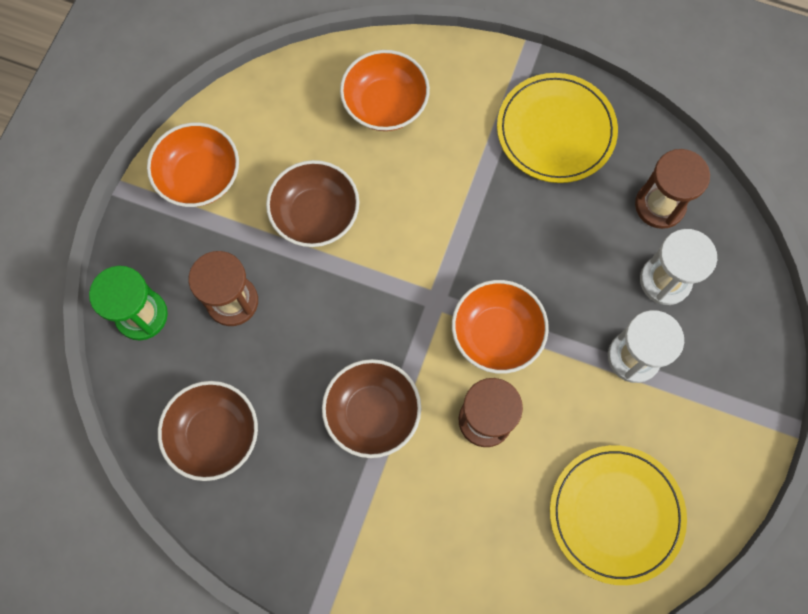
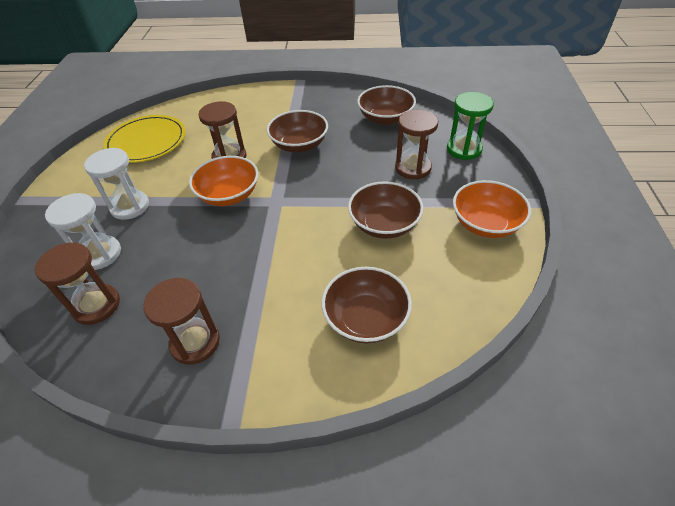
camera: 165 degrees right, 25 degrees down
orange bowl [340,50,430,131] -> brown bowl [322,267,412,343]
yellow plate [497,73,618,183] -> brown hourglass [143,278,220,365]

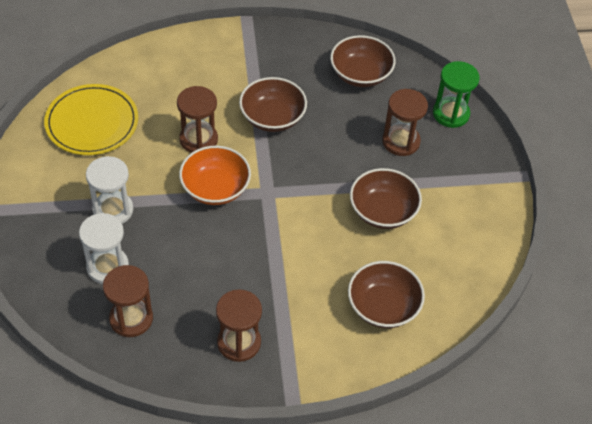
camera: 15 degrees left, 5 degrees up
orange bowl [453,180,531,238] -> none

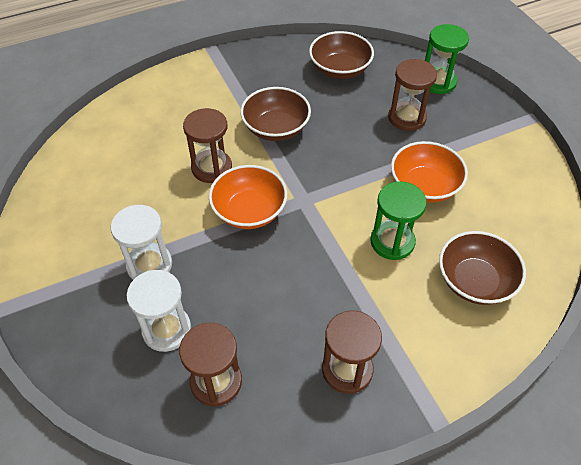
camera: 15 degrees left, 0 degrees up
yellow plate [44,84,138,155] -> none
brown bowl [350,168,422,229] -> orange bowl [391,141,468,203]
none -> green hourglass [370,181,427,260]

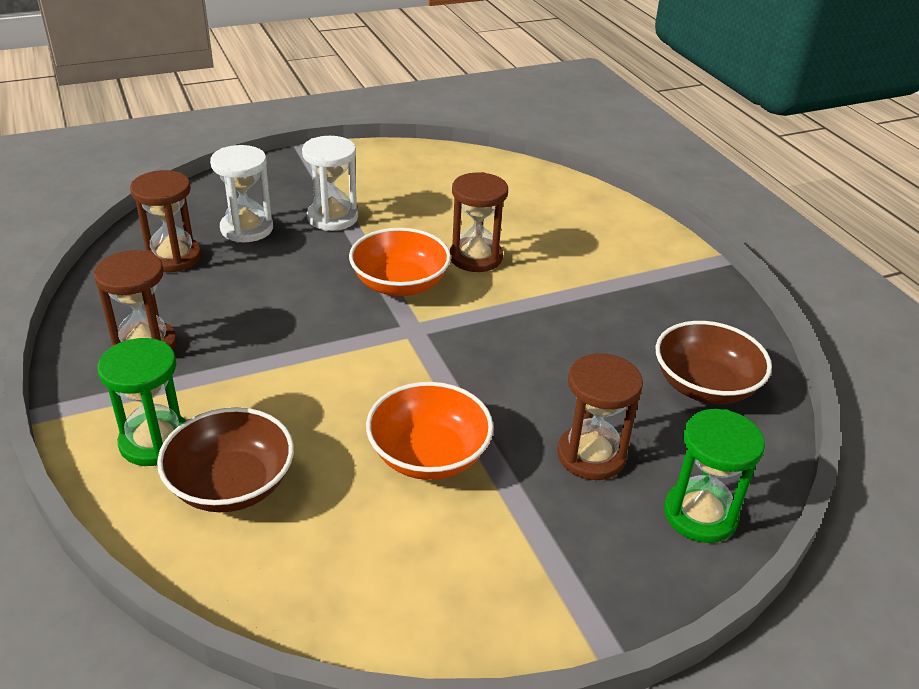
camera: 90 degrees right, 15 degrees down
brown bowl [240,87,311,141] -> none
green hourglass [370,181,427,260] -> green hourglass moved to [97,338,186,466]

